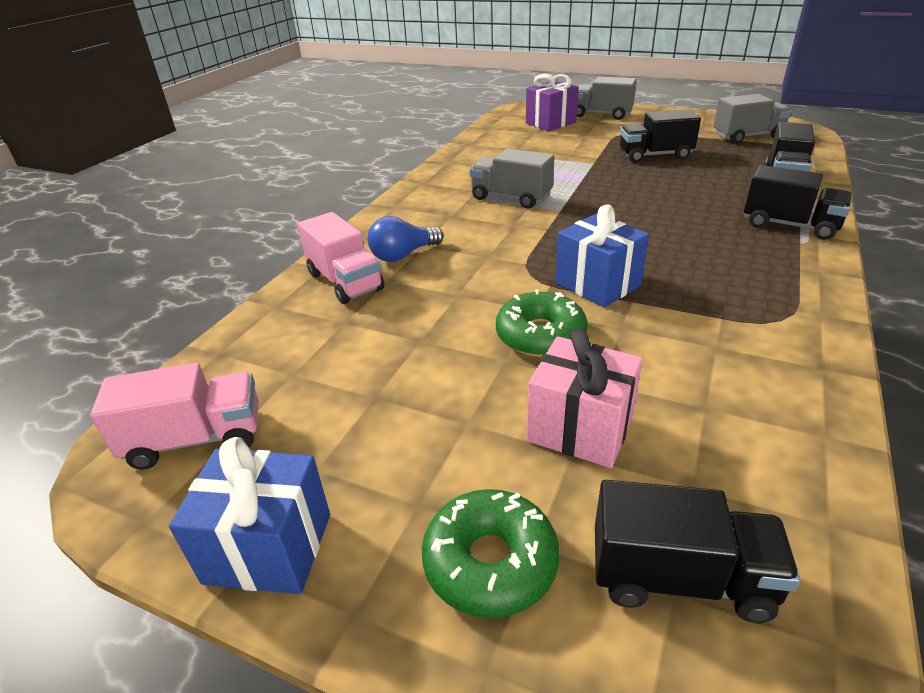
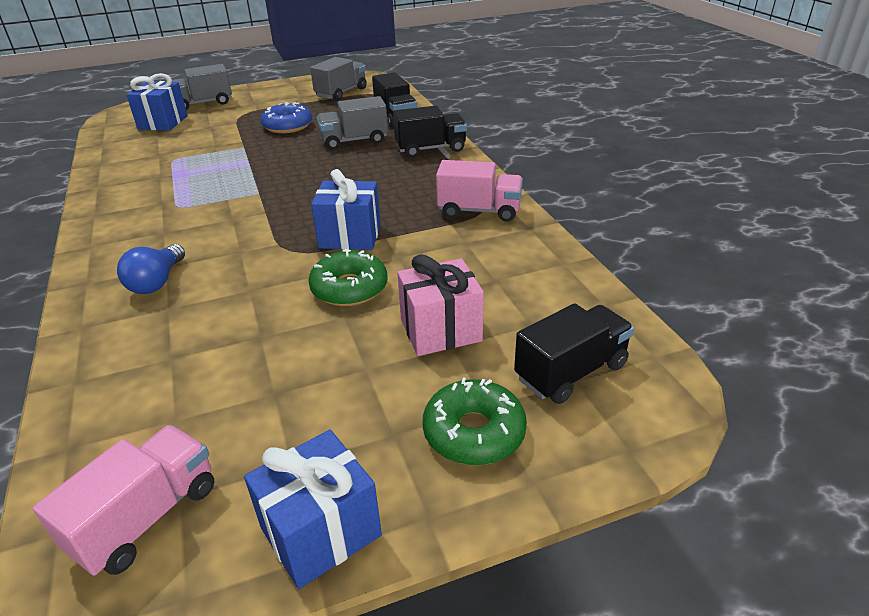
camera: 45 degrees left, 0 degrees up
pink truck [298,212,384,304] -> pink truck moved to [436,160,523,222]
grey truck [469,148,555,208] -> grey truck moved to [317,96,388,149]
purple gift [526,73,579,131] -> blue gift [126,73,188,131]
black truck [620,109,701,163] -> blue donut [261,102,312,133]

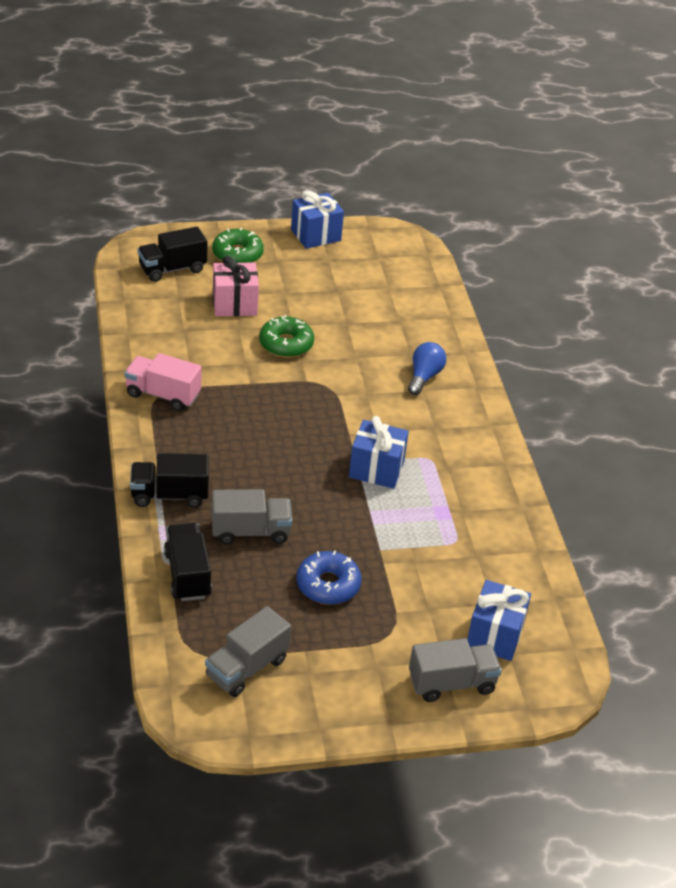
camera: 175 degrees left, 5 degrees up
pink truck [33,425,214,576] -> none
blue gift [311,169,381,250] -> blue gift moved to [349,416,409,489]

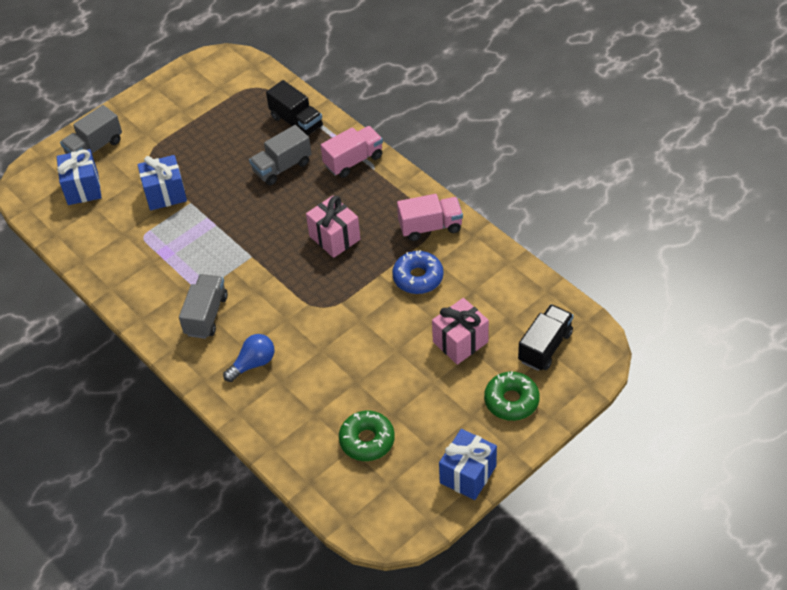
camera: 155 degrees right, 10 degrees up
black truck [130,453,209,508] -> pink truck [321,126,383,178]
grey truck [205,606,291,697] -> grey truck moved to [179,274,228,339]
green donut [259,315,314,358] -> green donut moved to [339,411,395,461]
blue donut [296,550,362,605] -> blue donut moved to [392,250,444,294]
blue gift [349,416,409,489] -> blue gift moved to [138,155,187,211]
blue light bulb [408,342,446,395] -> blue light bulb turned 120 degrees counterclockwise [223,334,275,382]
none -> pink gift [306,196,360,258]

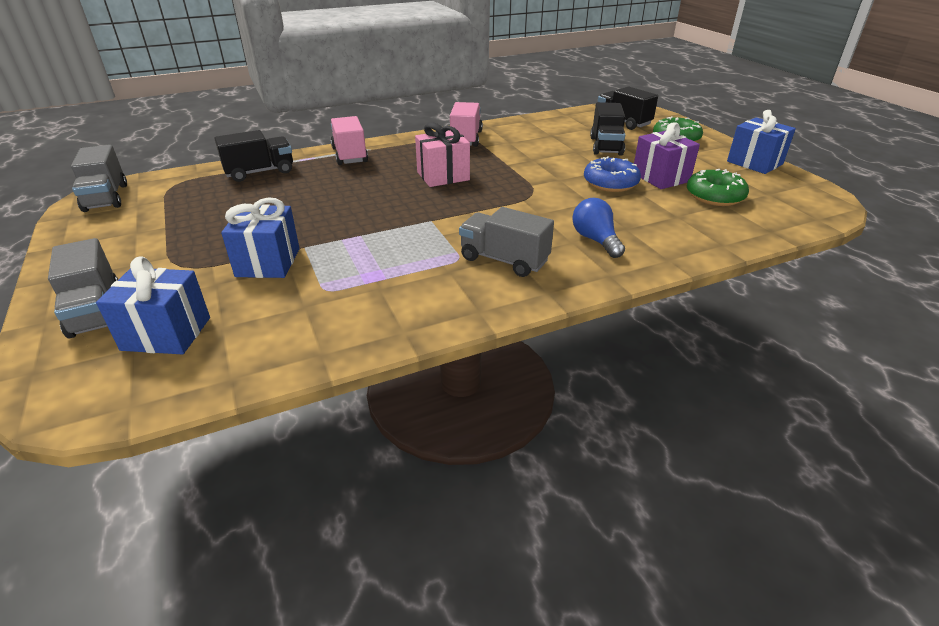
camera: 75 degrees left, 15 degrees down
grey truck [249,125,311,185] -> grey truck moved to [71,145,127,212]
blue donut [392,250,444,294] -> blue donut moved to [584,156,641,192]
pink gift [432,298,489,365] -> black truck [590,102,625,156]
none -> purple gift [634,122,700,189]

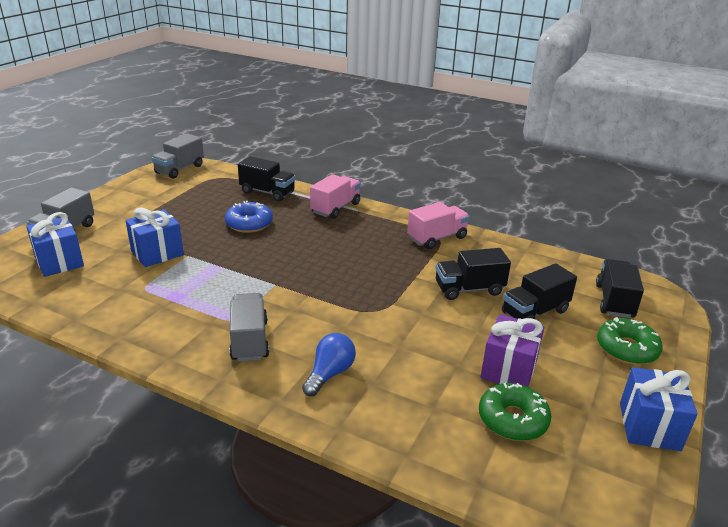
camera: 50 degrees right, 5 degrees down
pink gift [415,122,470,187] -> none
blue donut [584,156,641,192] -> blue donut moved to [225,201,273,233]
none -> black truck [435,248,511,300]

